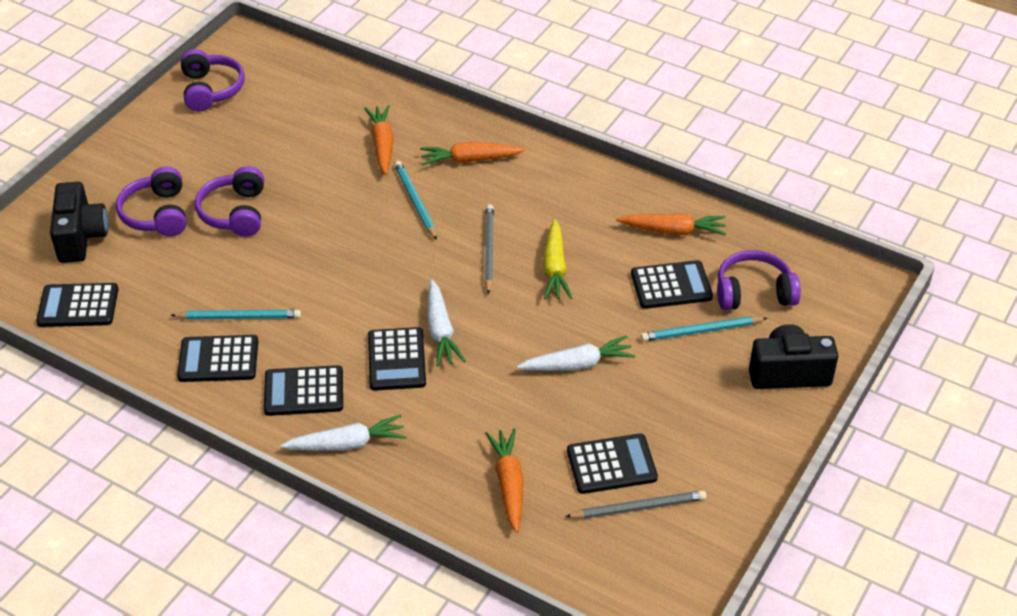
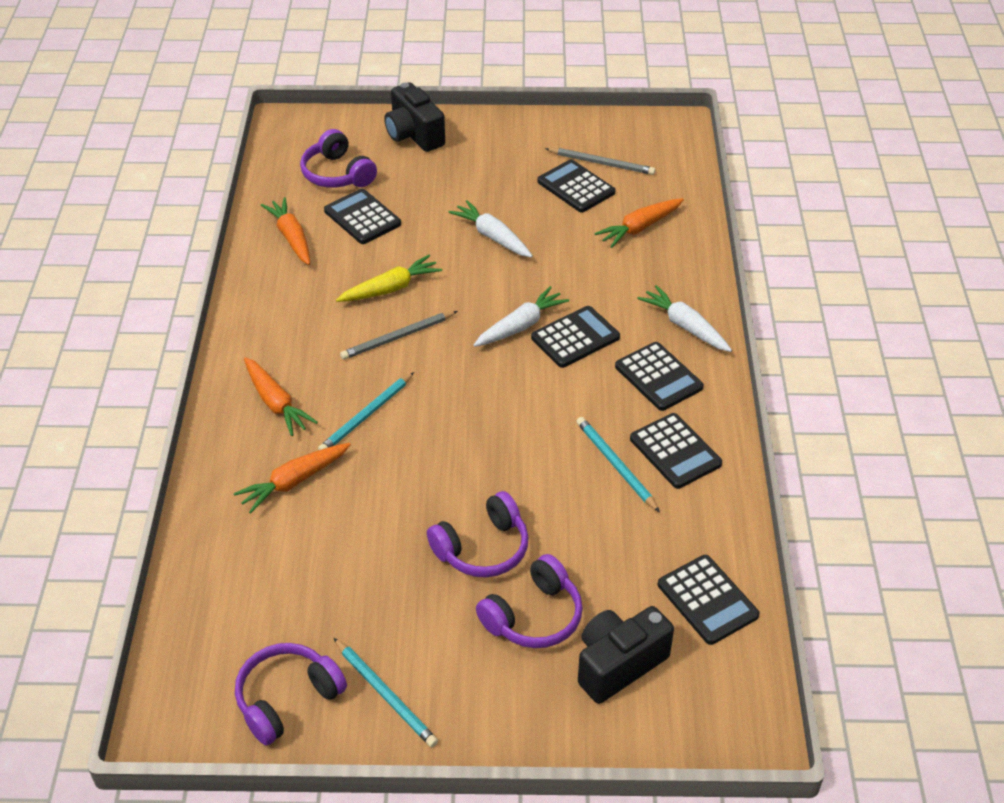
camera: 120 degrees left, 0 degrees up
grey pencil [565,490,707,519] -> grey pencil turned 150 degrees clockwise [545,148,656,175]
turquoise pencil [641,316,767,341] -> turquoise pencil moved to [334,638,438,747]

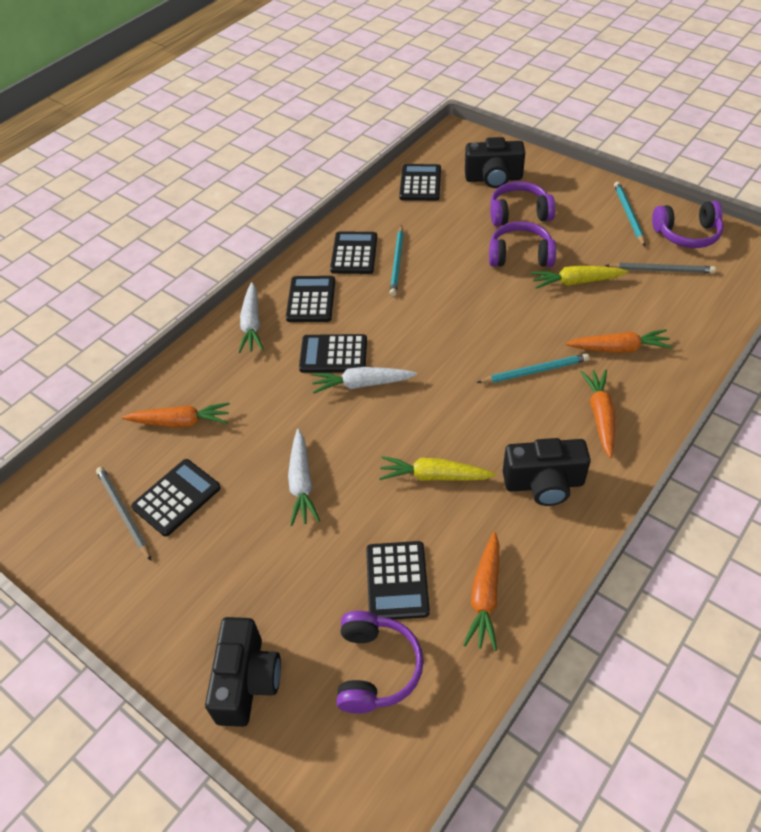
camera: 140 degrees left, 5 degrees up
grey pencil [340,311,458,360] -> grey pencil moved to [605,262,716,273]
black calculator [537,159,616,212] -> black calculator turned 135 degrees counterclockwise [131,459,221,536]
none -> black camera [503,438,591,506]
none -> yellow carrot [531,265,628,289]

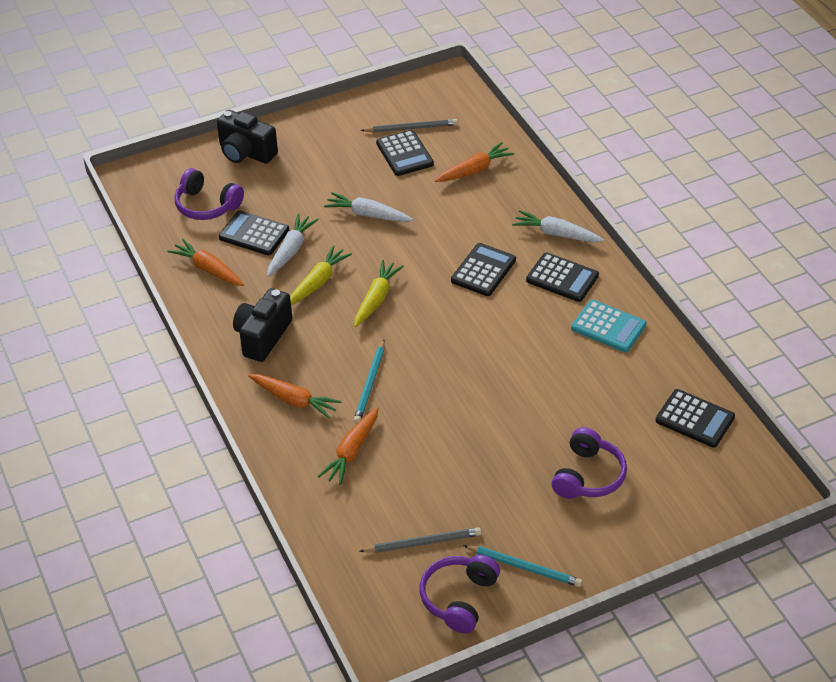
camera: 115 degrees right, 5 degrees down
orange carrot [122,403,230,428] -> orange carrot turned 150 degrees counterclockwise [435,142,514,182]
white carrot [312,367,417,393] -> white carrot moved to [267,213,319,277]
black calculator [330,232,377,274] -> turquoise calculator [571,300,646,352]
turquoise pencil [390,225,404,296] -> none
black camera [465,137,525,188] -> none
purple headphones [489,221,556,267] -> none
yellow carrot [531,265,628,289] -> yellow carrot moved to [354,260,404,327]
grey pencil [605,262,716,273] -> grey pencil turned 135 degrees counterclockwise [359,527,482,553]

